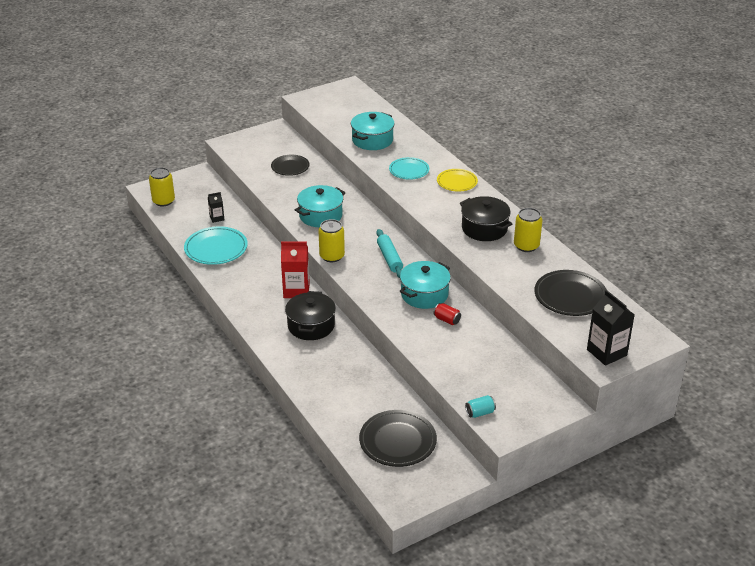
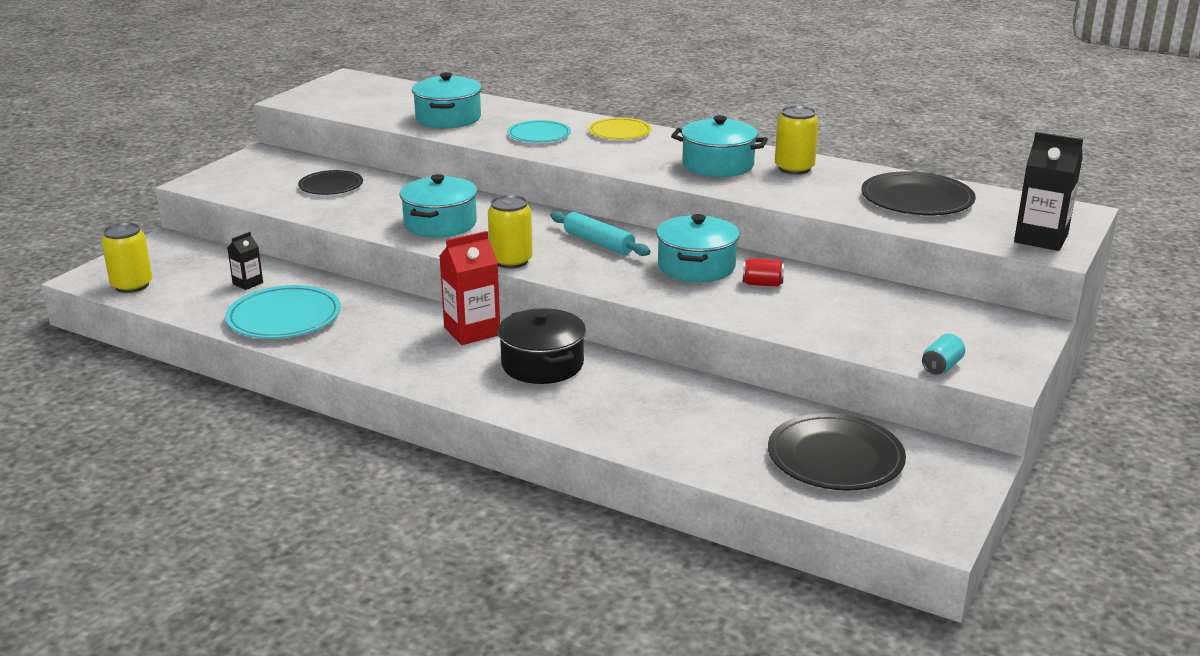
camera: 30 degrees left, 10 degrees down
black pot [460,196,512,241] -> turquoise pot [671,115,768,177]

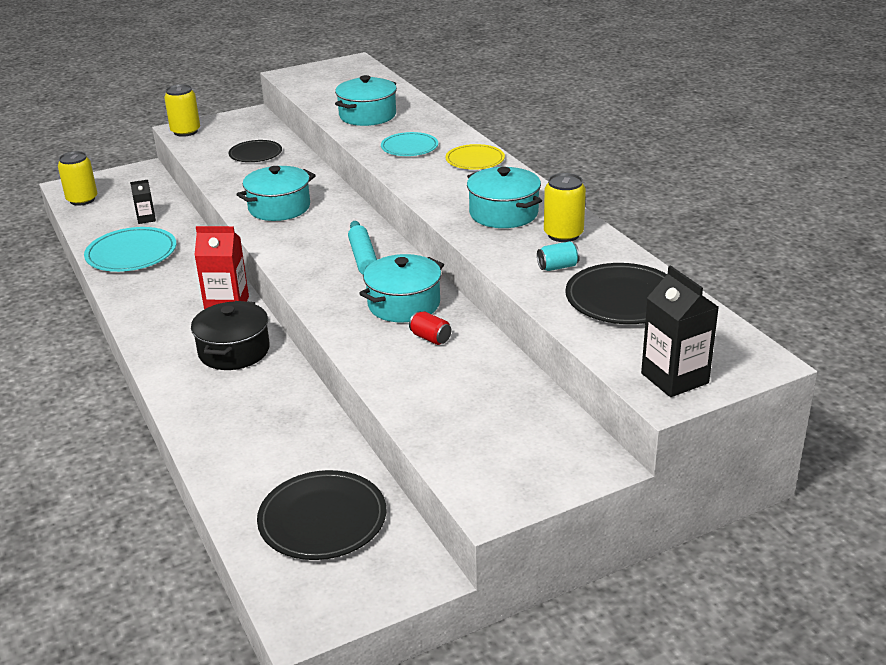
camera: 35 degrees right, 5 degrees up
yellow can [488,195,533,269] -> yellow can moved to [164,84,200,137]
turquoise can [922,334,965,375] -> turquoise can moved to [537,241,580,271]

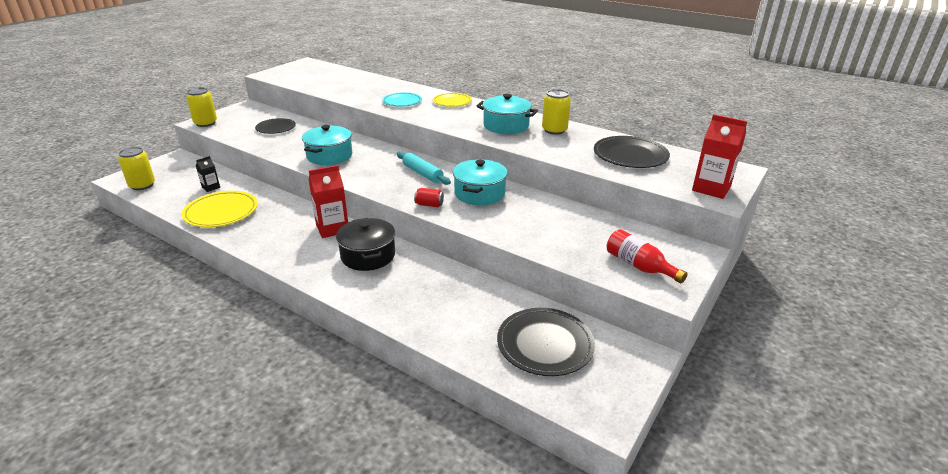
camera: 30 degrees left, 0 degrees up
turquoise plate [84,227,176,272] -> yellow plate [182,191,258,227]
turquoise pot [335,75,397,126] -> none
red can [409,311,451,345] -> red can moved to [414,188,444,207]
turquoise can [537,241,580,271] -> none
black carton [641,265,719,397] -> red carton [692,114,748,199]
none -> red bottle [607,229,688,283]

